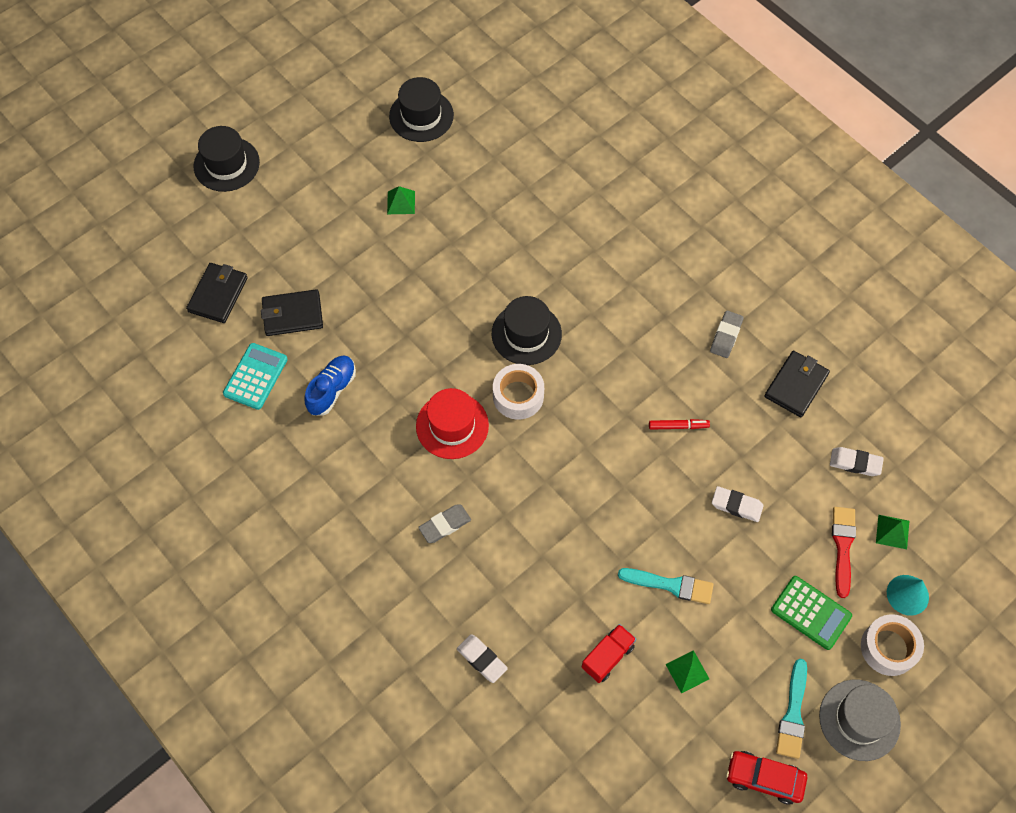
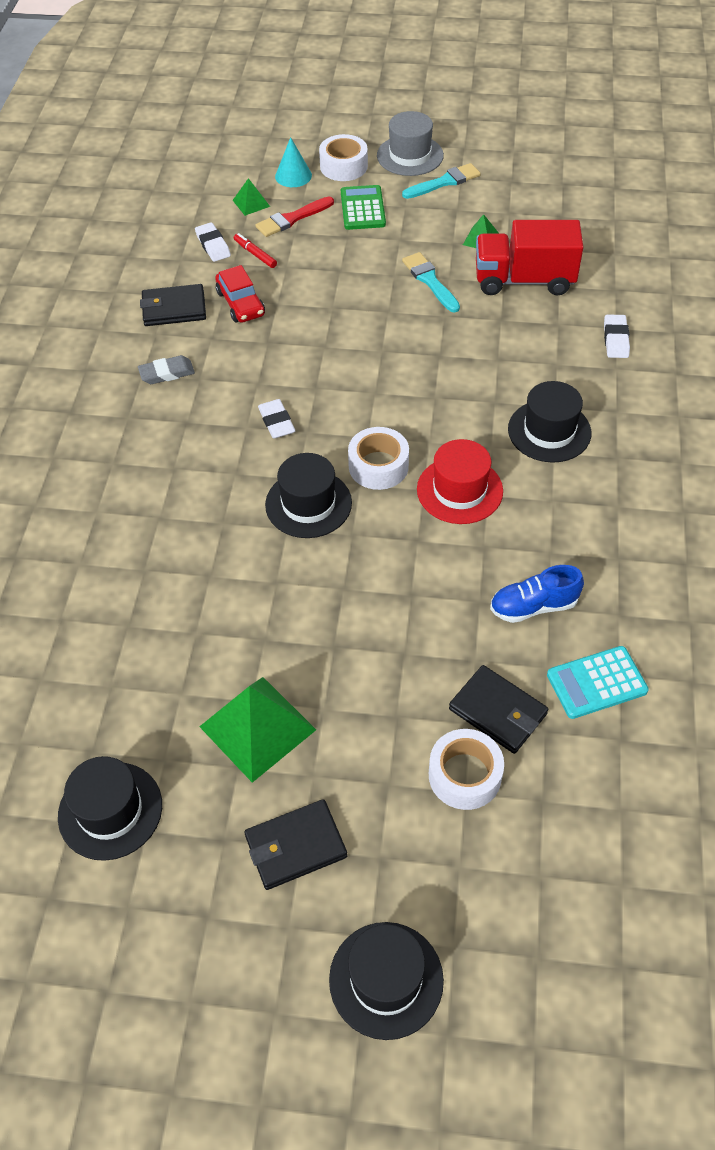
camera: 130 degrees left, 10 degrees down
black wallet [186,263,248,323] -> black wallet moved to [244,799,347,890]
green pyramid [387,186,415,214] -> green pyramid [199,677,316,783], size x2.04
grey eraser [418,504,471,543] -> black hat [508,381,591,463]
red truck [582,624,636,683] -> red truck [476,220,584,295], size x1.87
red marker [649,419,710,430] -> red marker moved to [234,233,277,268]
white eraser [712,486,763,522] -> white eraser moved to [258,399,295,439]
red car [726,751,807,805] -> red car moved to [215,265,265,323]
none -> white tape [429,729,504,810]

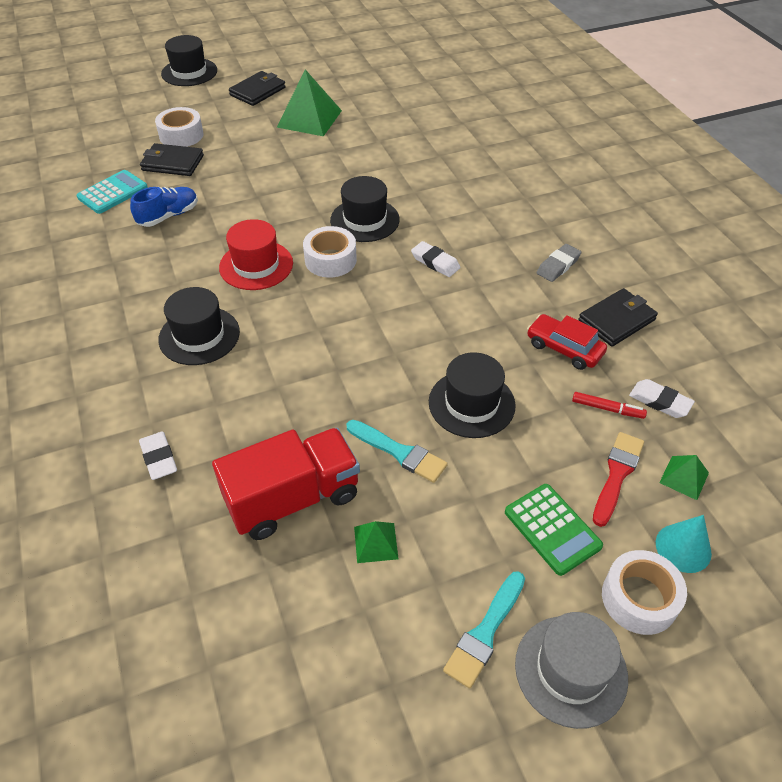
camera: 150 degrees right, 5 degrees down
black hat [58,756,162,861] -> black hat moved to [429,352,515,438]

